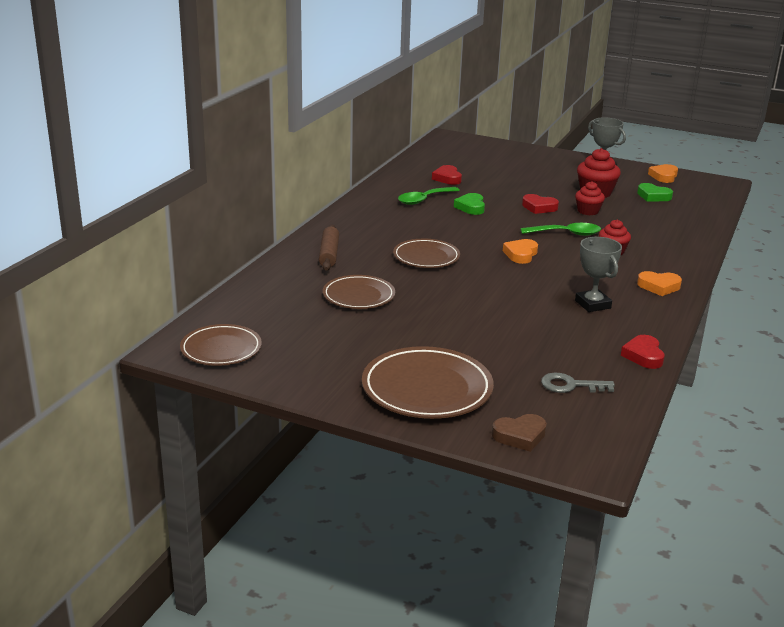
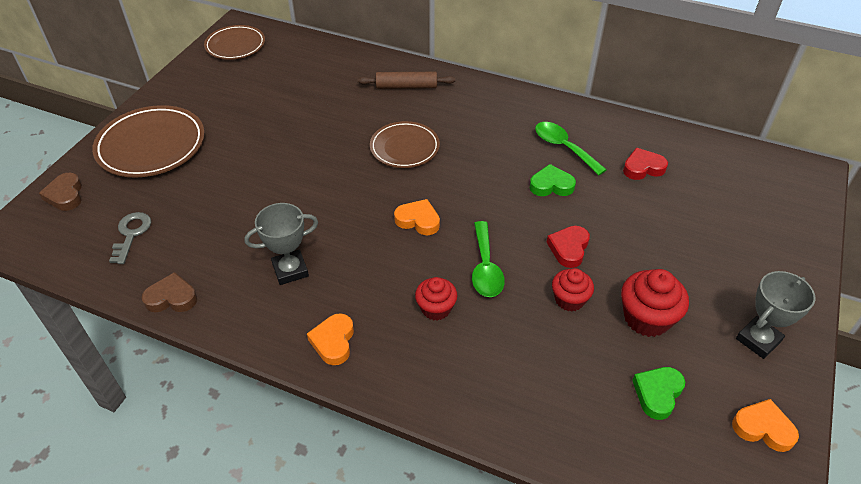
camera: 90 degrees right, 20 degrees up
brown plate [323,275,395,309] -> none
red heart [621,335,665,369] -> brown heart [142,272,197,312]

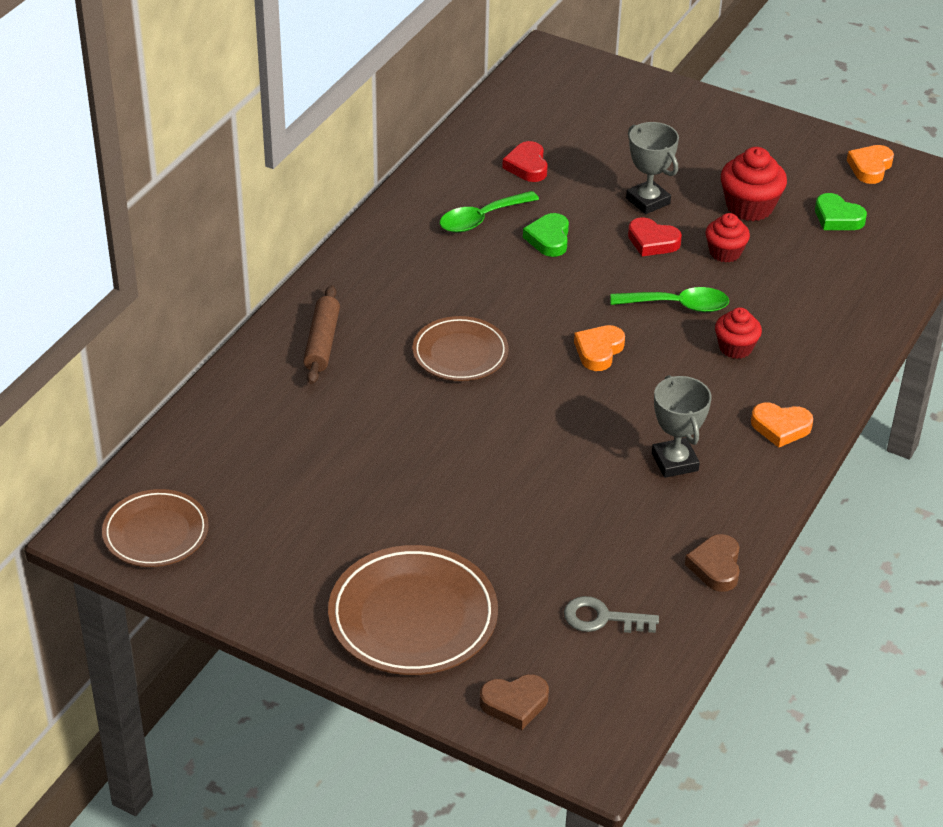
camera: 85 degrees left, 5 degrees down
grey trophy [736,271,816,359] -> grey trophy moved to [626,122,679,214]

